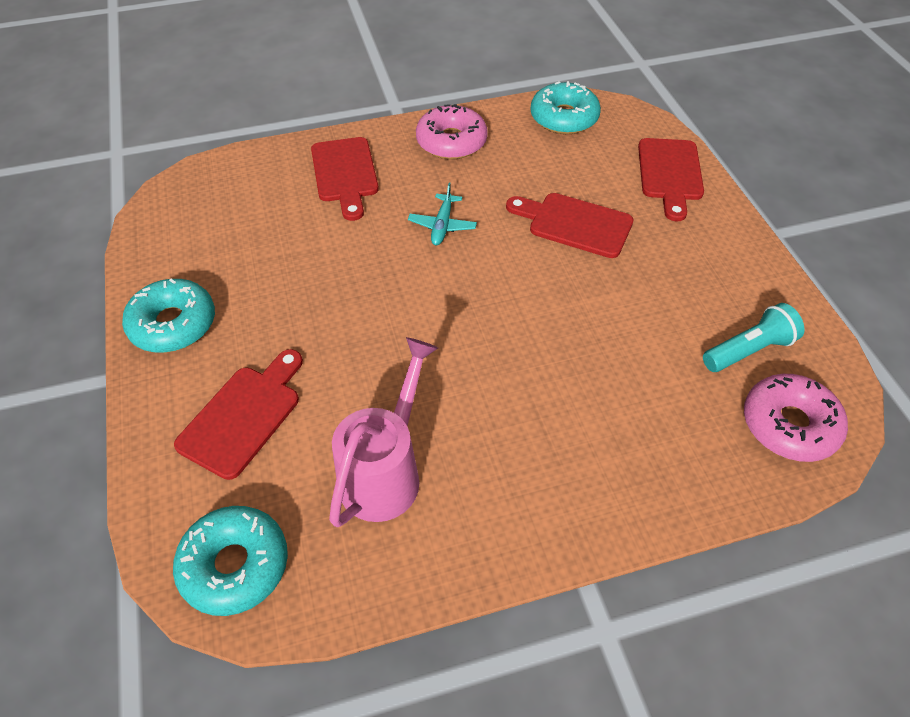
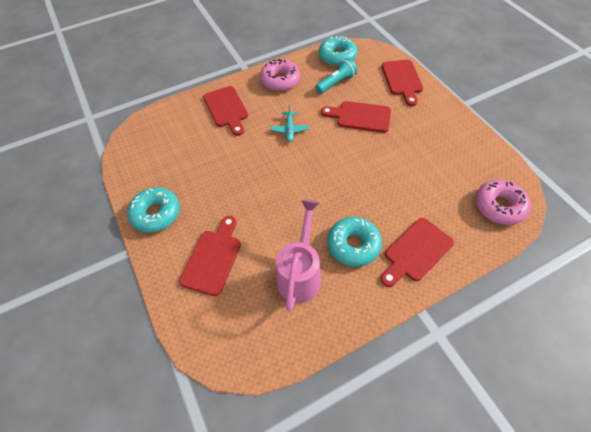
camera: 10 degrees left, 5 degrees up
turquoise donut [173,506,288,616] -> turquoise donut moved to [327,217,382,267]
turquoise flashlight [703,303,804,372] -> turquoise flashlight moved to [315,58,357,94]
none -> red cutting board [381,218,454,287]

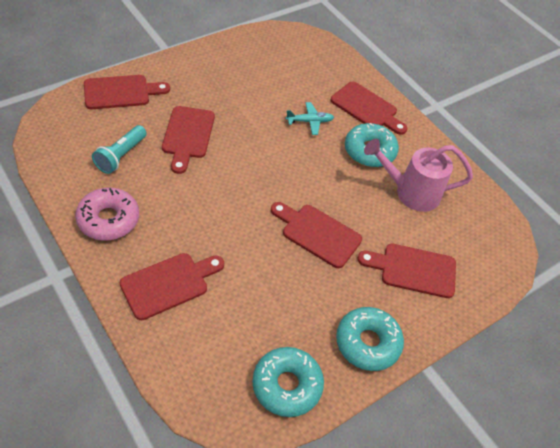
camera: 105 degrees left, 5 degrees down
turquoise plane [270,105,309,142] -> turquoise plane moved to [286,102,334,135]
turquoise flashlight [315,58,357,94] -> turquoise flashlight turned 105 degrees counterclockwise [92,125,147,174]
turquoise donut [319,36,358,67] -> turquoise donut moved to [252,347,324,417]
pink donut [475,180,531,225] -> none
none -> red cutting board [271,202,362,268]

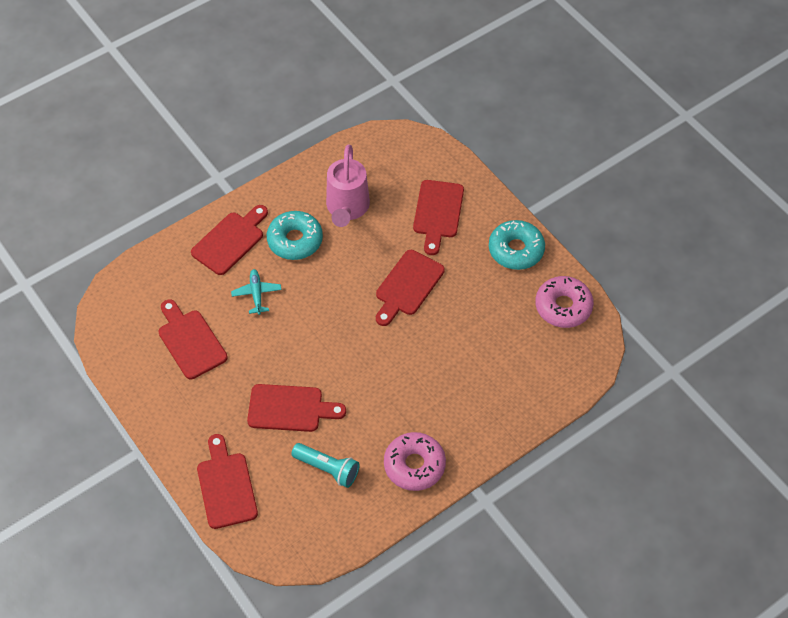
camera: 85 degrees left, 5 degrees up
red cutting board [120,253,224,320] -> red cutting board moved to [158,300,228,379]
turquoise donut [252,347,324,417] -> pink donut [535,276,594,328]

